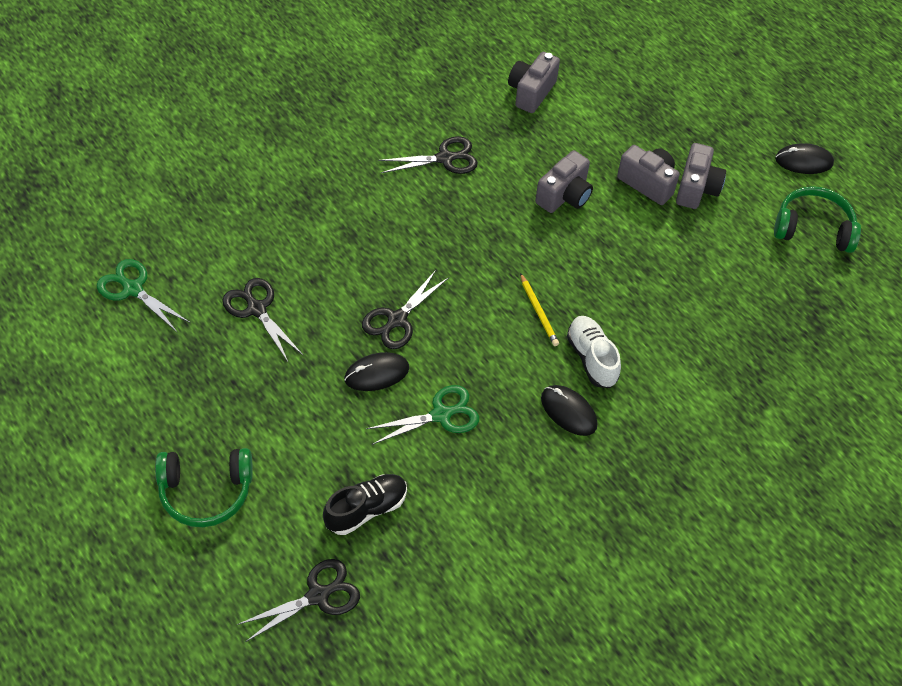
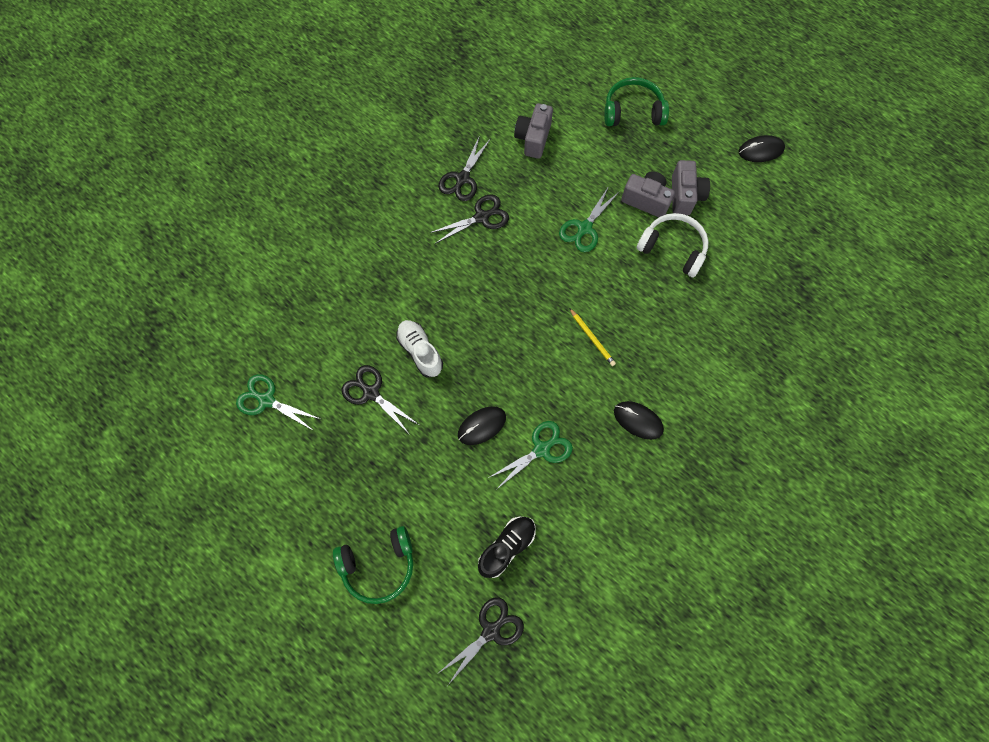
camera: 10 degrees left, 15 degrees up
black scissors [362,270,449,349] -> black scissors moved to [439,135,490,201]
grey camera [535,150,593,213] -> green scissors [559,186,620,252]
white shoe [567,316,621,388] -> white shoe moved to [396,320,443,378]
green headphones [774,186,861,253] -> green headphones moved to [604,77,669,126]
none -> white headphones [637,213,708,277]

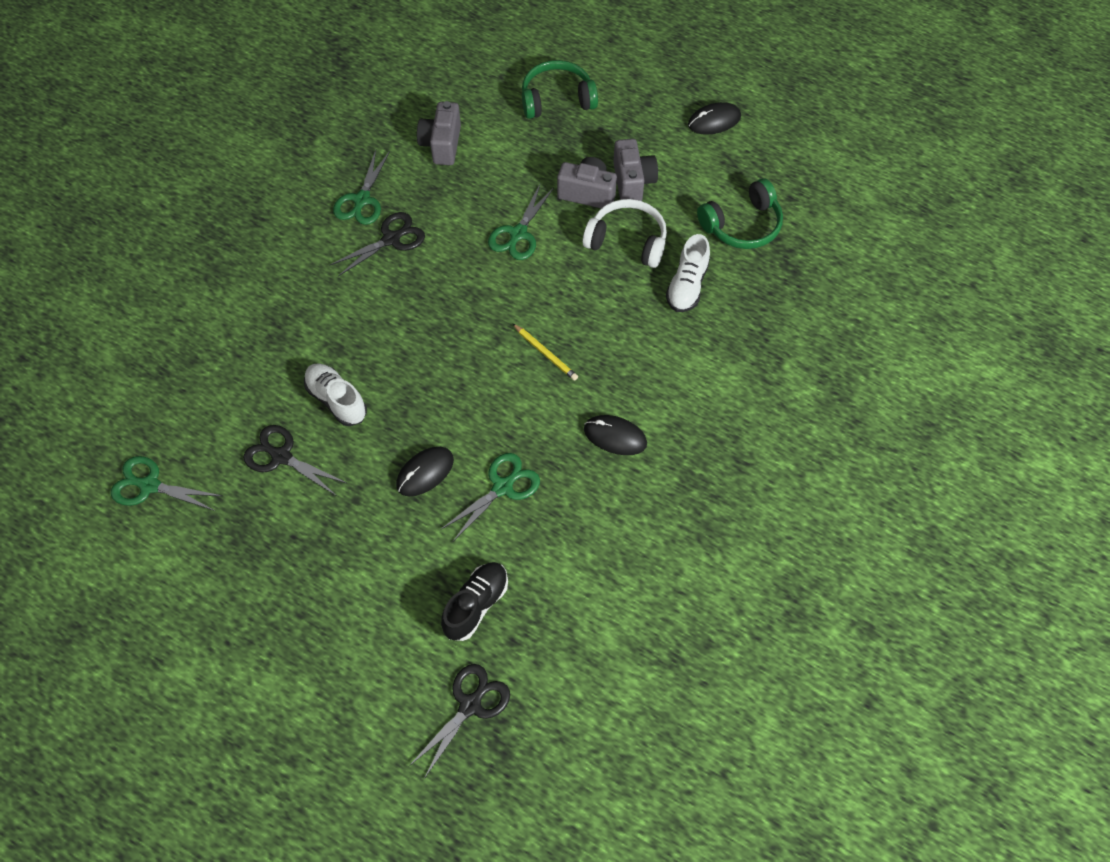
camera: 10 degrees left, 10 degrees down
green headphones [333,526,413,604] -> green headphones moved to [697,178,783,249]
black scissors [439,135,490,201] -> green scissors [333,150,390,225]
none -> white shoe [666,234,710,312]

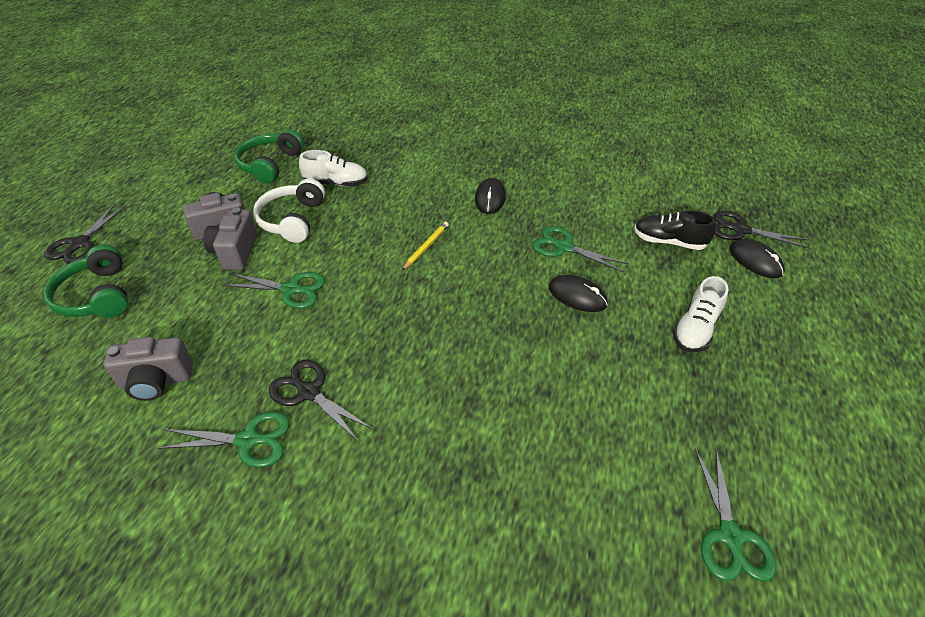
camera: 105 degrees left, 15 degrees down
black scissors [243,425,347,496] -> black scissors moved to [44,204,126,264]
white shoe [304,363,367,426] -> white shoe moved to [673,276,728,352]
black mouse [688,102,741,135] -> black mouse moved to [729,239,785,278]
green headphones [697,178,783,249] -> green headphones turned 120 degrees counterclockwise [234,129,304,184]

